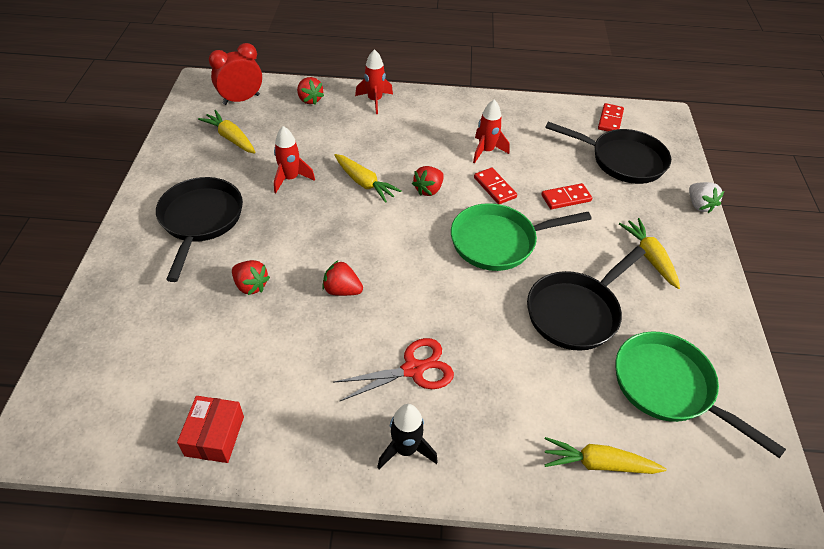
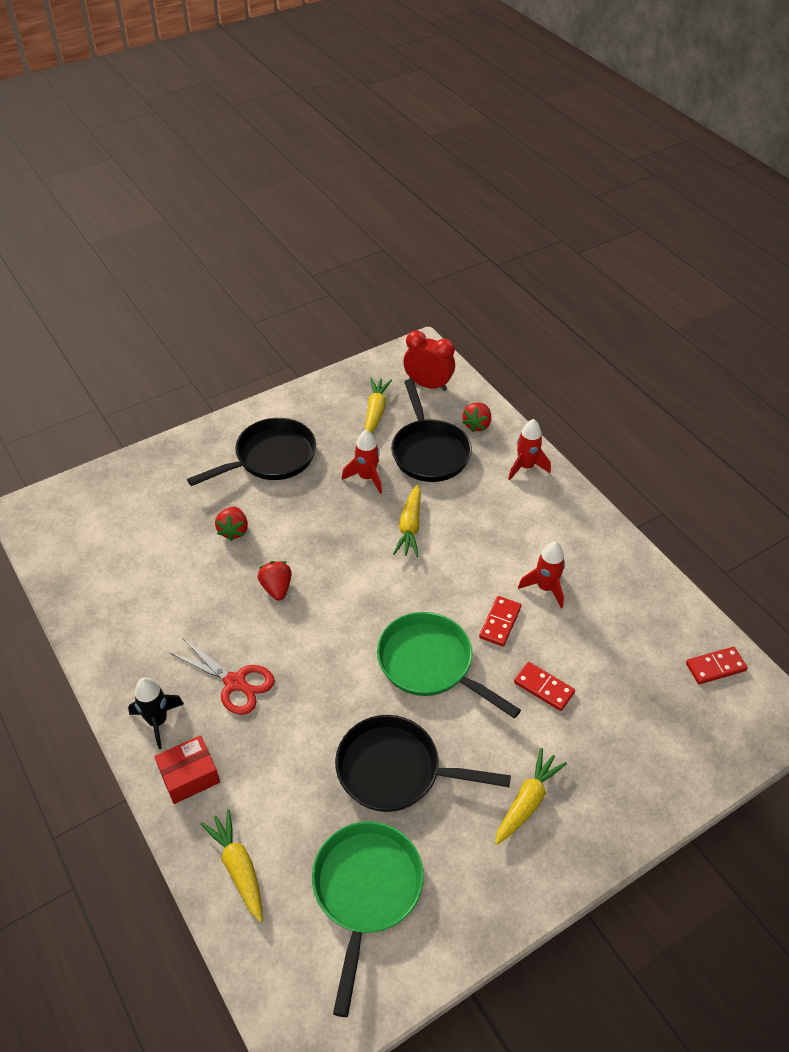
camera: 55 degrees right, 0 degrees up
red box [177,396,244,463] -> red box moved to [154,735,220,804]
red strawberry [412,166,444,196] -> none
black pan [545,122,671,184] -> black pan moved to [391,379,472,482]
white strawberry [689,182,724,213] -> none

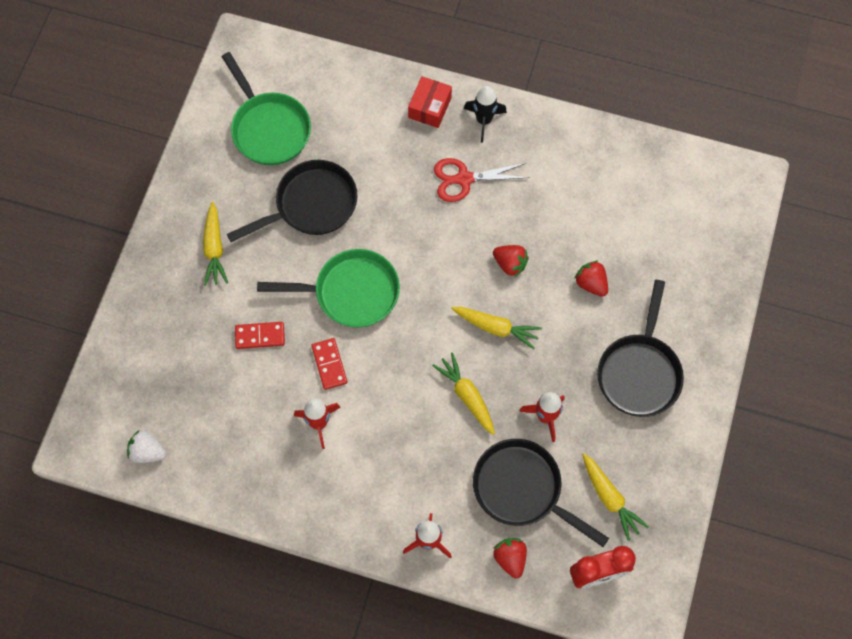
camera: 140 degrees right, 20 degrees up
yellow carrot [200,809,262,922] -> yellow carrot moved to [451,307,542,349]
red domino [686,647,748,684] -> white strawberry [127,430,166,463]

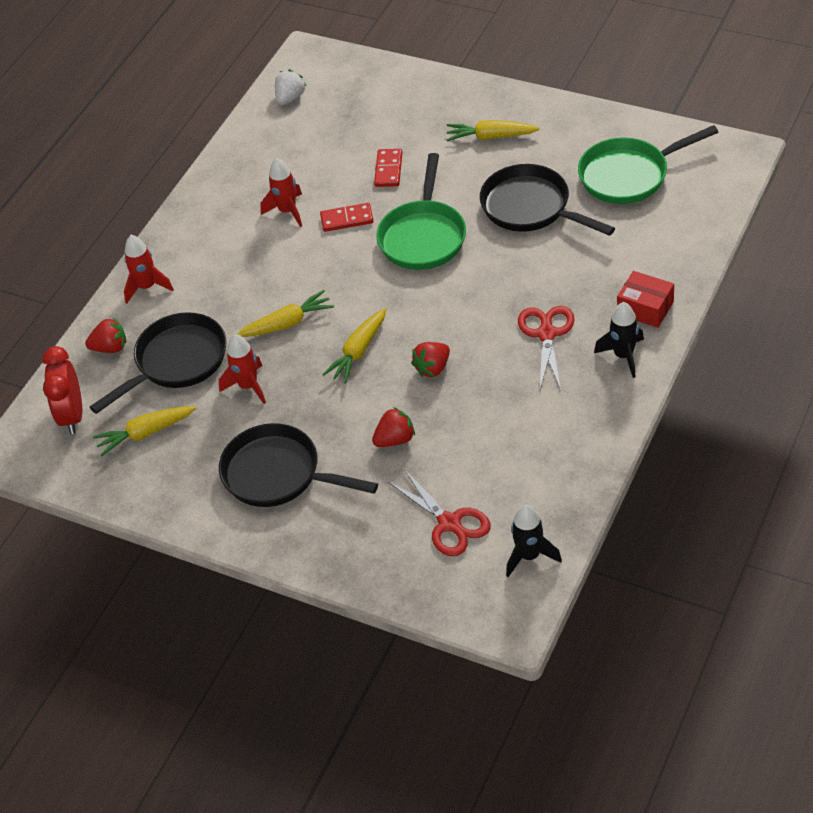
camera: 105 degrees right, 20 degrees down
black pan [227,160,358,242] -> black pan turned 150 degrees clockwise [480,164,615,236]
none -> red scissors [388,469,491,556]
none -> black rocket [506,504,562,577]

